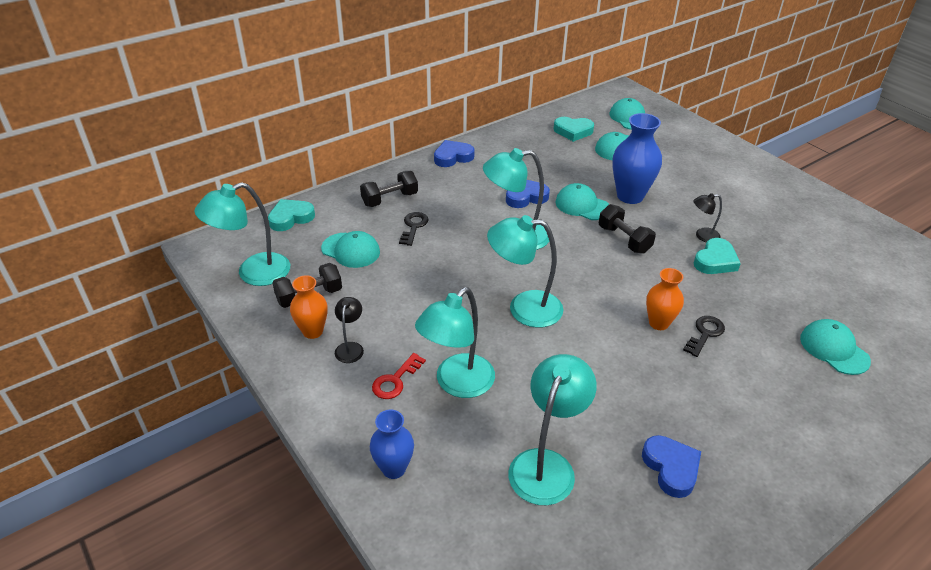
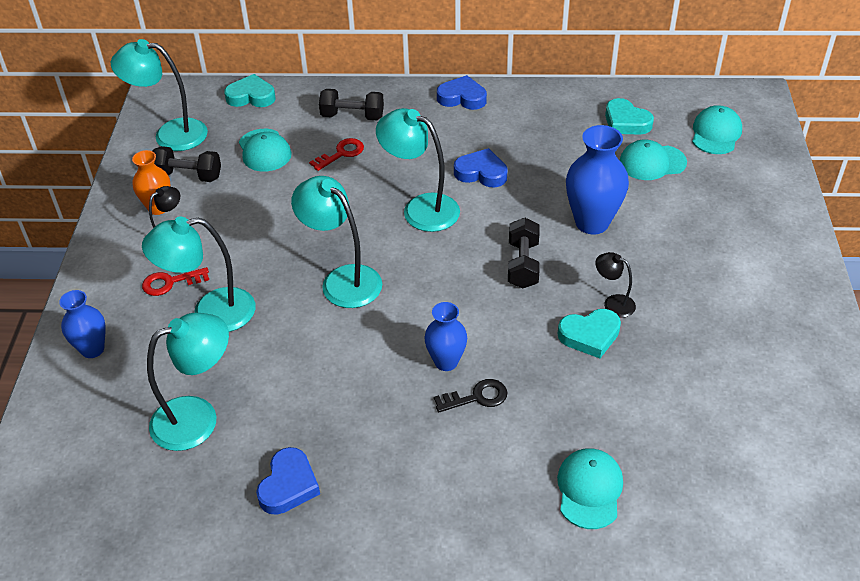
camera: 40 degrees right, 5 degrees up
black key [399,212,429,246] -> red key [309,138,364,171]
turquoise cap [555,183,610,220] -> none
orange vase [646,268,684,330] -> blue vase [424,302,467,371]

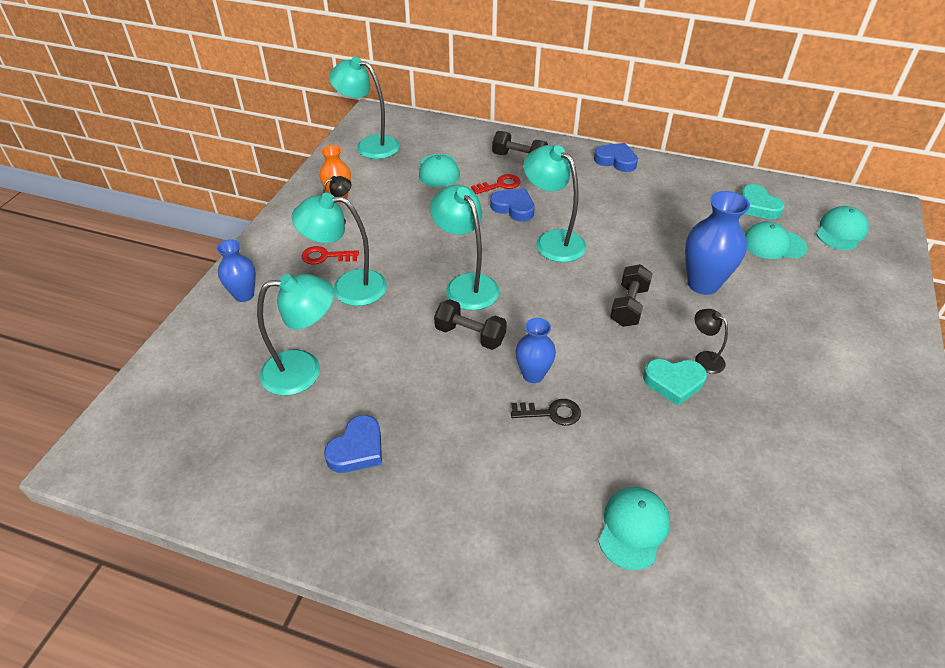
camera: 15 degrees right, 0 degrees up
black dumbbell [152,146,221,182] -> black dumbbell moved to [434,299,507,350]
turquoise heart [224,74,276,107] -> none
blue heart [454,148,508,187] -> blue heart moved to [490,189,535,222]

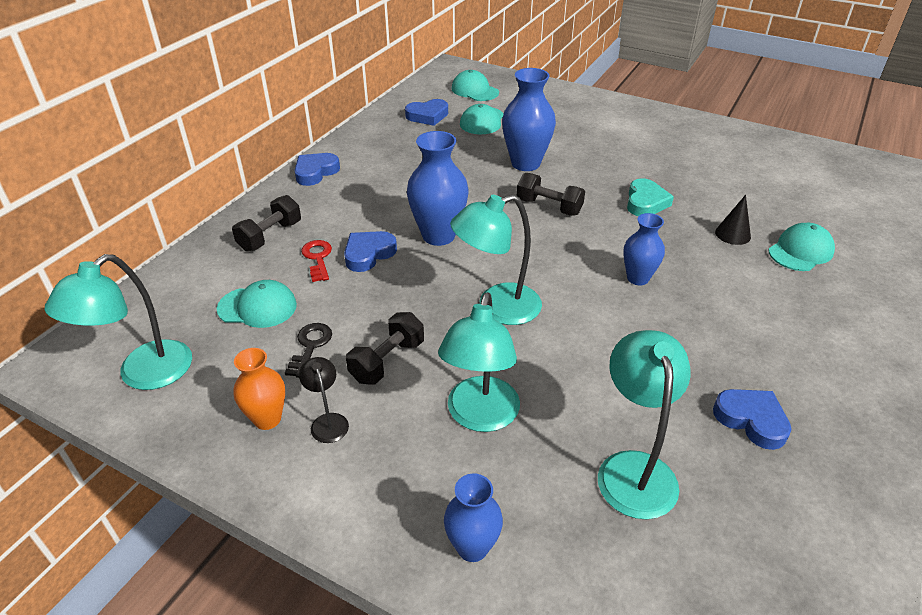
camera: 80 degrees left, 5 degrees down
red key [302,246,359,265] -> none
black dumbbell [434,299,507,350] -> black dumbbell moved to [346,312,424,385]
black key [511,399,581,426] -> black key moved to [285,323,332,378]
turquoise lamp [523,145,586,262] -> blue vase [407,131,469,246]
turquoise cap [599,487,670,570] -> turquoise cap turned 105 degrees clockwise [768,223,835,271]
black lamp [695,309,728,374] -> none
turquoise heart [741,184,785,219] -> blue heart [405,99,448,126]
none -> black cone [715,195,751,245]

